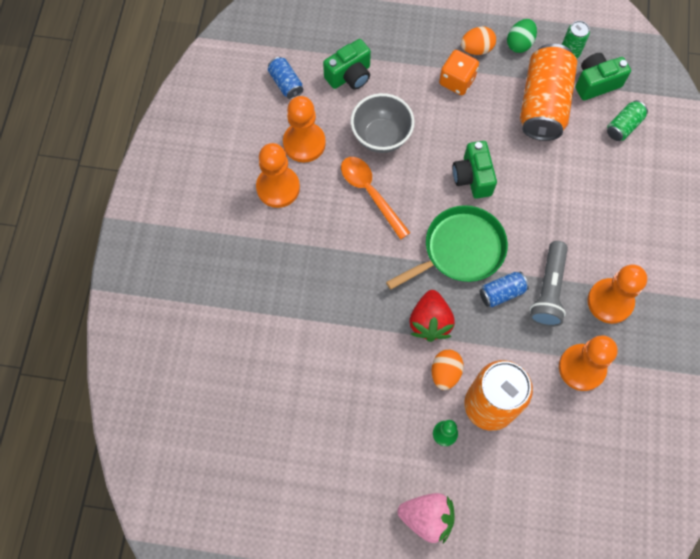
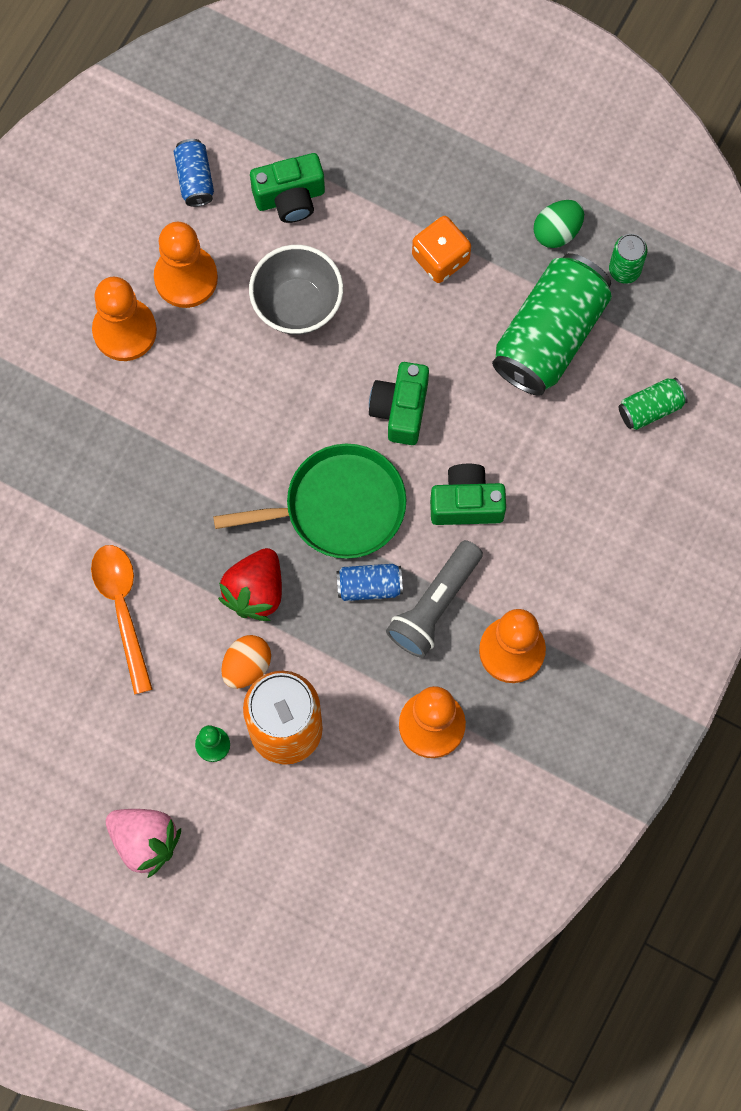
camera: 20 degrees right, 5 degrees up
orange spoon [341,157,410,240] -> orange spoon moved to [91,545,153,694]
orange egg [461,26,496,55] -> none
orange can [520,44,577,141] -> green can [492,253,612,396]
green camera [575,53,631,101] -> green camera moved to [430,464,506,525]

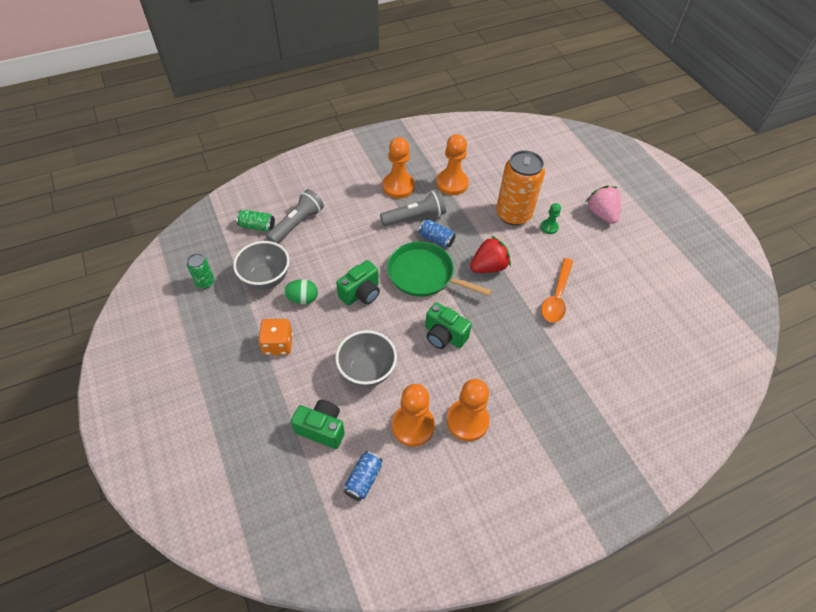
camera: 145 degrees left, 20 degrees down
orange egg [221,635,271,689] -> none
green camera [430,464,506,525] -> green camera moved to [425,302,472,349]
green can [492,253,612,396] -> grey bowl [233,241,290,290]
green egg [534,200,584,248] -> green egg moved to [284,279,318,304]
none -> grey flashlight [266,189,324,243]

